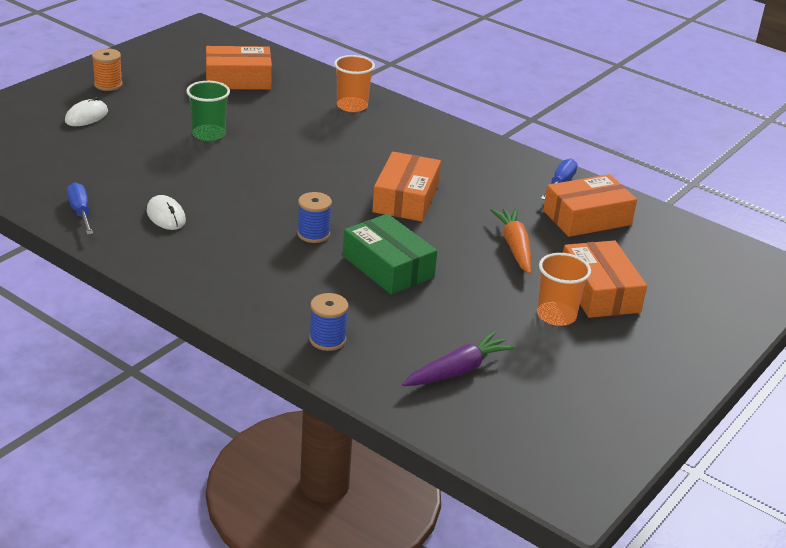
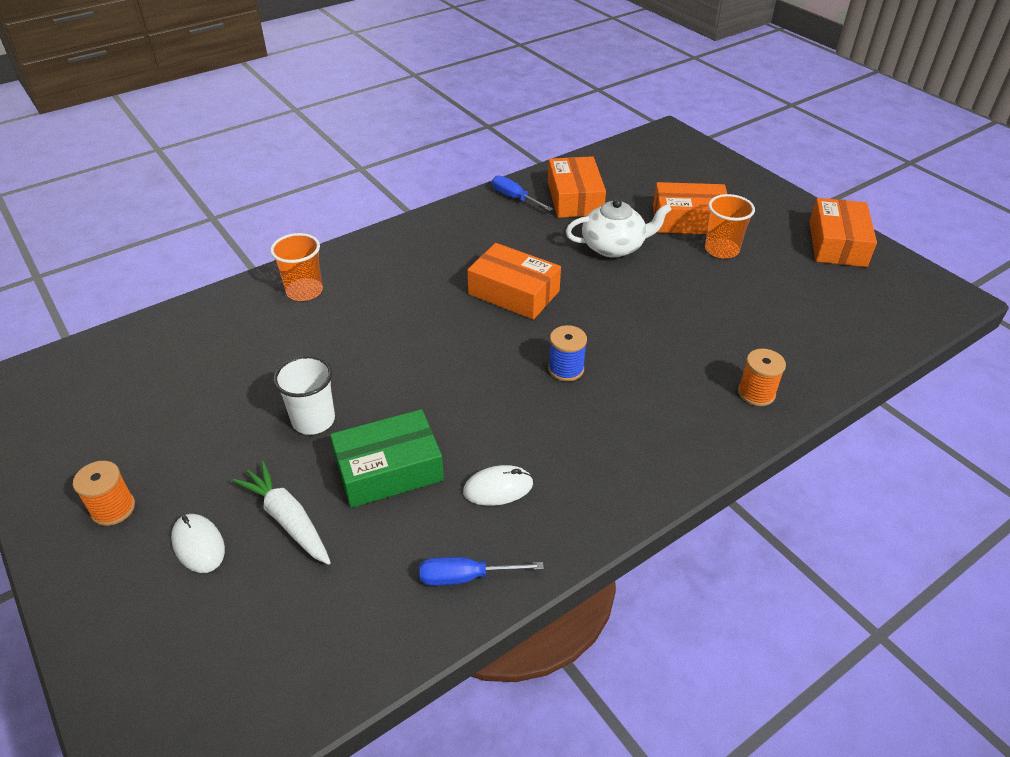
camera: 70 degrees left, 10 degrees up
green cup [186,81,230,141] -> white cup [273,356,335,435]
orange box [206,46,272,90] -> orange box moved to [809,198,877,267]
blue spool [309,293,349,351] -> orange spool [738,349,786,406]
green box [343,214,437,295] -> green box moved to [330,409,444,508]
purple carrot [402,331,516,386] -> none
orange carrot [490,208,531,274] -> white teapot [566,199,672,258]
none -> white carrot [232,461,331,565]

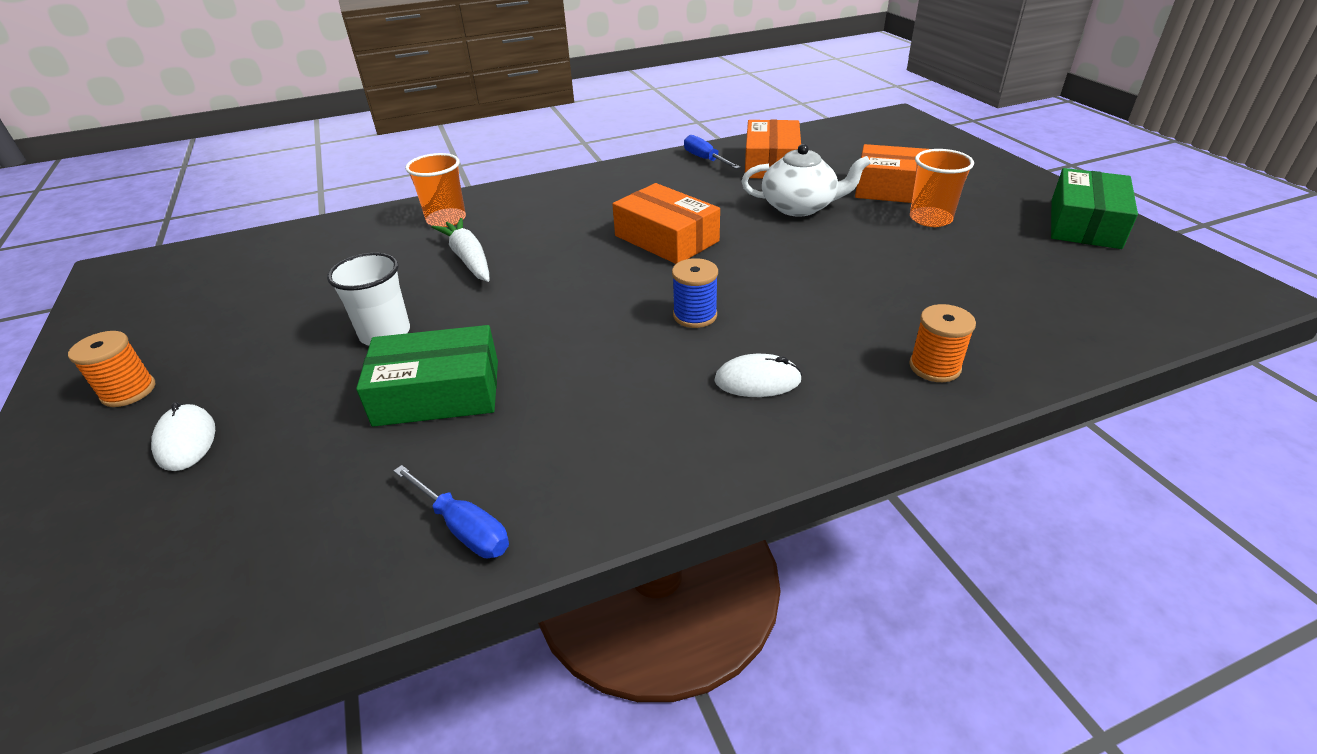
camera: 15 degrees right, 5 degrees down
white carrot [232,461,331,565] -> white carrot moved to [431,218,490,282]
blue screwdriver [419,557,544,586] -> blue screwdriver turned 150 degrees counterclockwise [394,465,509,558]
white mouse [463,465,533,506] -> white mouse moved to [714,354,802,397]
orange box [809,198,877,267] -> green box [1051,168,1138,249]

